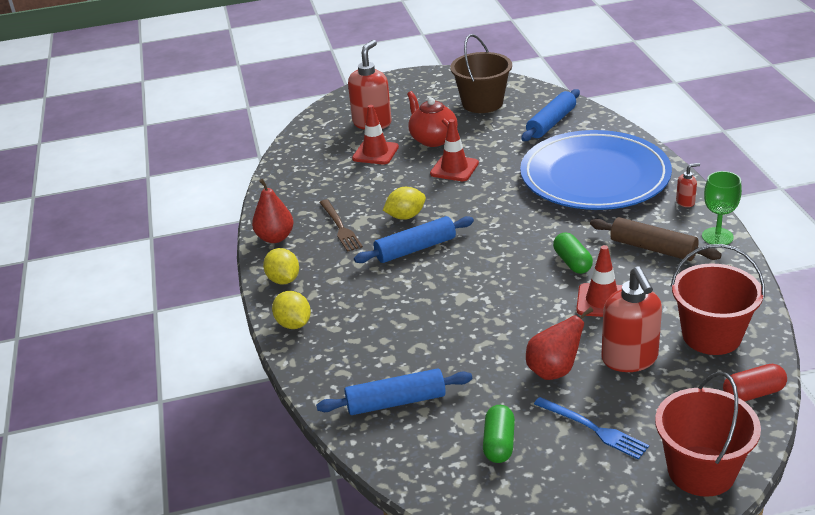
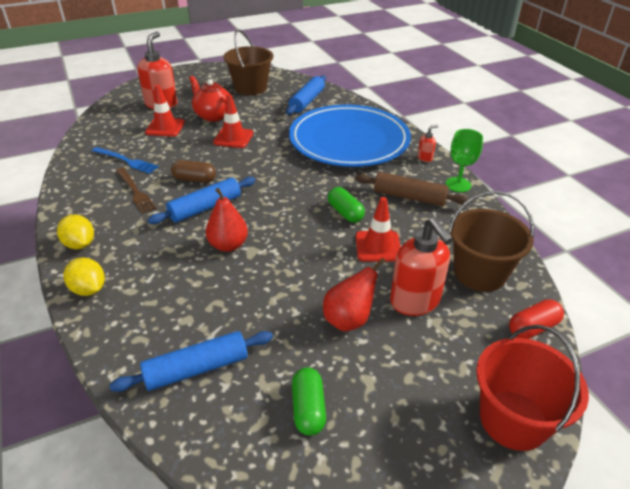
camera: 15 degrees left, 5 degrees up
red pear [252,179,294,243] -> red pear moved to [206,188,248,252]
yellow lemon [383,187,426,220] -> brown capsule [171,160,216,183]
blue fork [534,397,649,460] -> blue fork moved to [92,147,159,174]
red bucket [671,244,765,355] -> brown bucket [449,191,534,292]

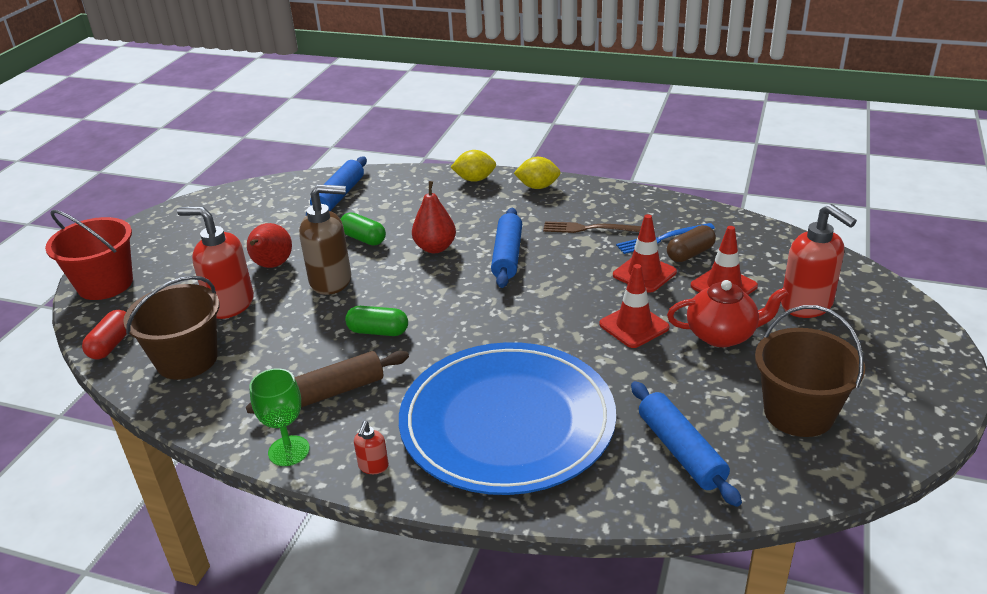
camera: 135 degrees right, 5 degrees down
brown capsule [171,160,216,183] -> brown capsule moved to [667,225,716,262]
green capsule [292,367,326,436] -> green capsule moved to [341,212,386,245]
red traffic cone [356,197,401,262] -> red traffic cone moved to [613,214,677,293]
none -> brown soap dispenser [299,184,351,295]

